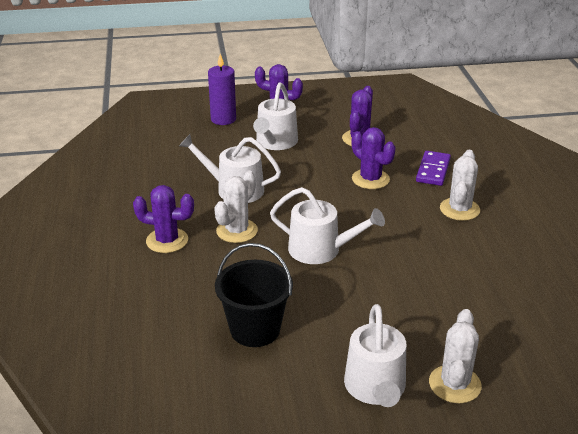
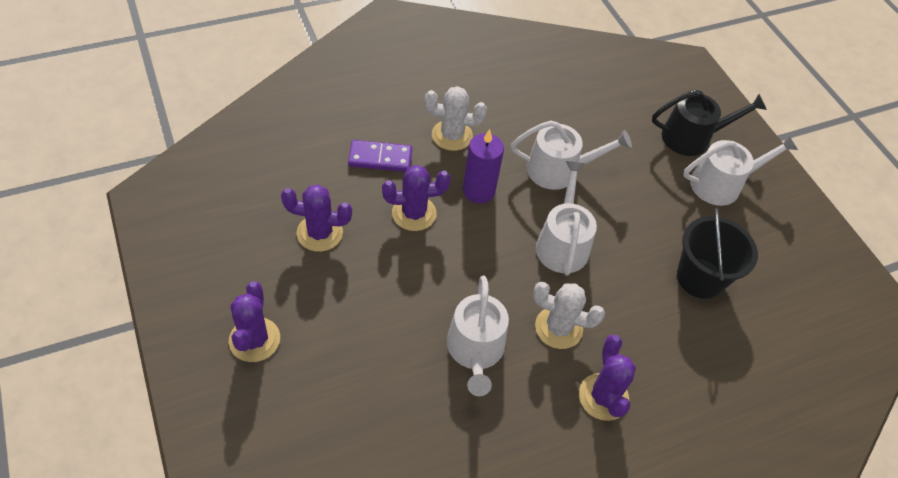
camera: 110 degrees left, 20 degrees up
purple candle [208,54,236,125] -> purple candle moved to [463,129,504,203]
white watering can [253,82,298,150] -> white watering can moved to [511,121,632,190]
purple cactus [352,127,396,189] -> purple cactus turned 45 degrees clockwise [382,165,451,231]
white cactus [429,309,482,403] -> black watering can [652,90,767,156]

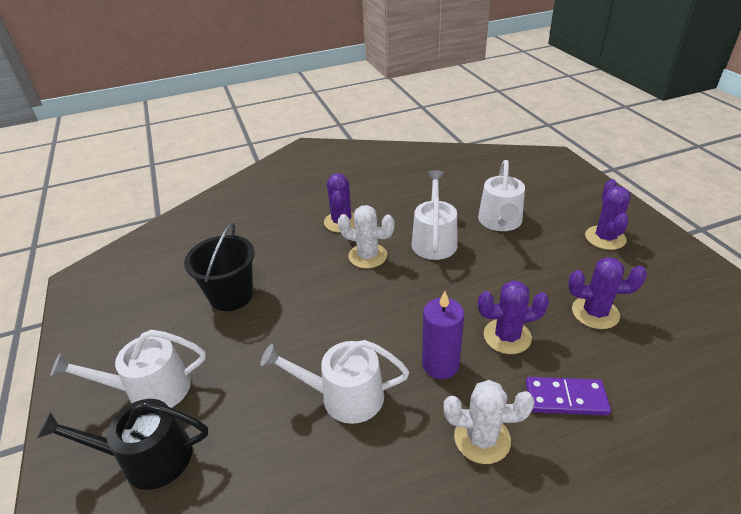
camera: 170 degrees left, 15 degrees down
white watering can [536,161,597,276] -> white watering can moved to [478,160,525,231]

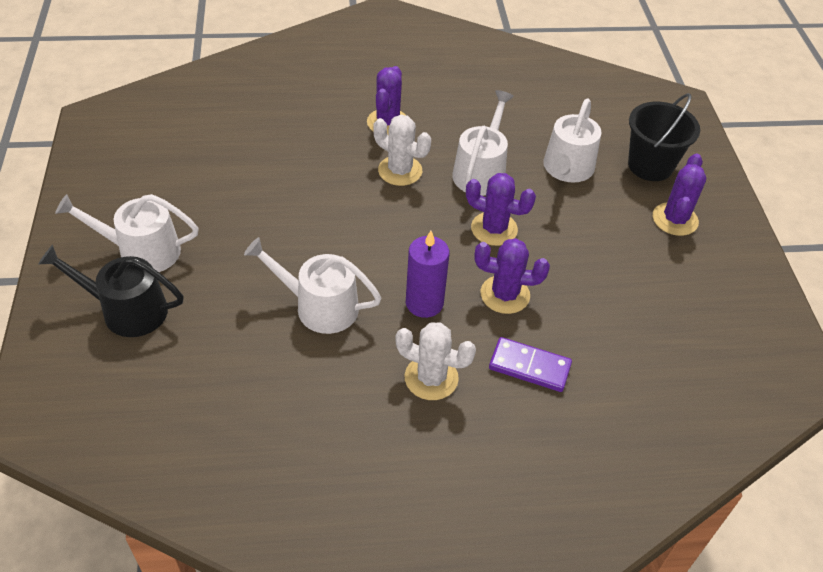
camera: 10 degrees right, 10 degrees up
black bucket [184,223,255,311] -> black bucket moved to [628,93,700,181]
purple cactus [568,257,647,329] -> purple cactus moved to [466,173,536,246]

